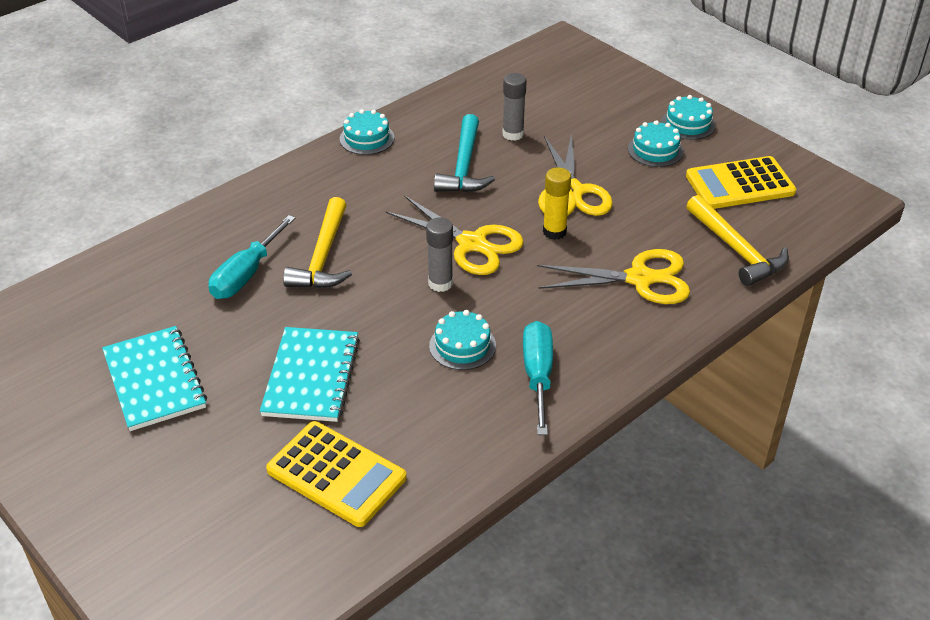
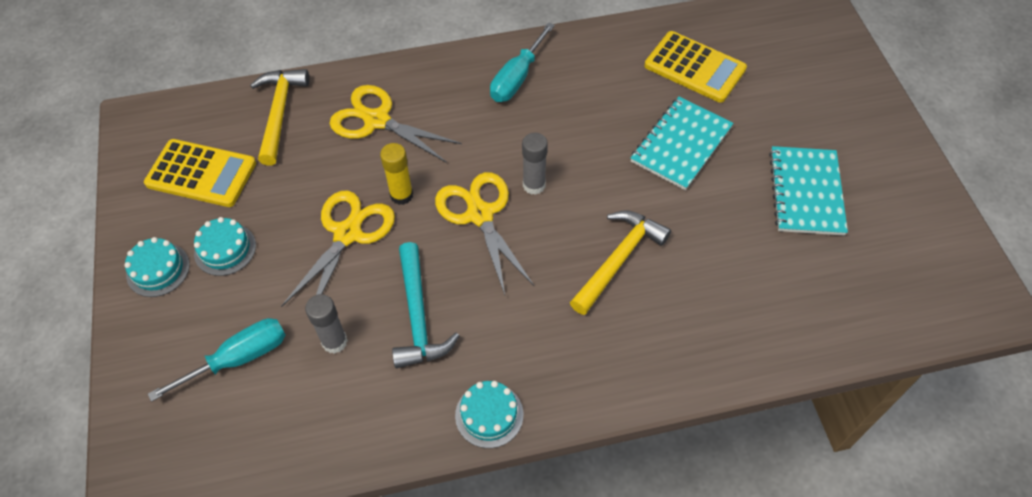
camera: 150 degrees left, 15 degrees up
turquoise screwdriver [208,215,296,299] -> turquoise screwdriver moved to [148,318,285,402]
yellow calculator [266,421,407,527] -> yellow calculator turned 150 degrees clockwise [644,31,747,103]
turquoise cake [429,310,496,370] -> none
turquoise hammer [434,114,495,193] -> turquoise hammer turned 135 degrees clockwise [392,242,460,368]

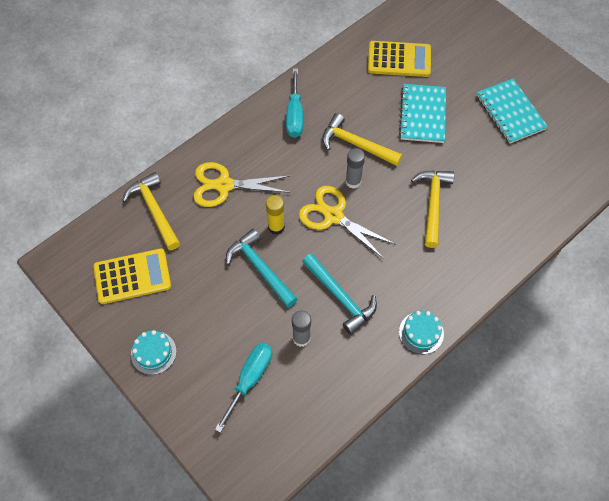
camera: 30 degrees left, 5 degrees up
turquoise cake [194,217,256,276] -> none
yellow scissors [281,191,395,307] -> turquoise hammer [226,229,297,308]
none -> yellow hammer [322,113,402,166]

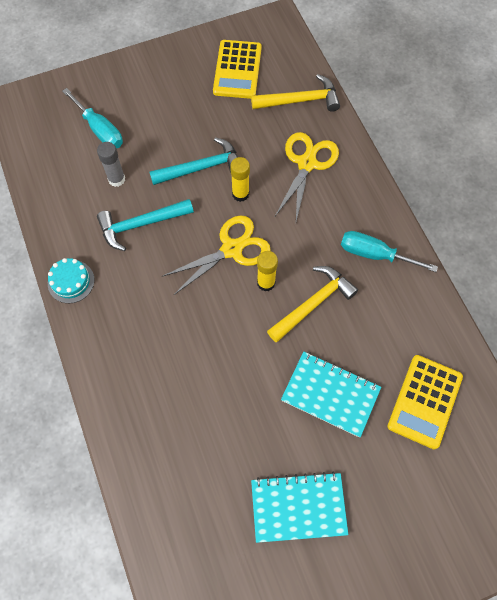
camera: 110 degrees right, 5 degrees up
turquoise cake [131,330,177,375] -> none
grey glue stick [345,148,365,189] -> yellow glue stick [257,251,278,291]
yellow hammer [411,170,455,248] -> none

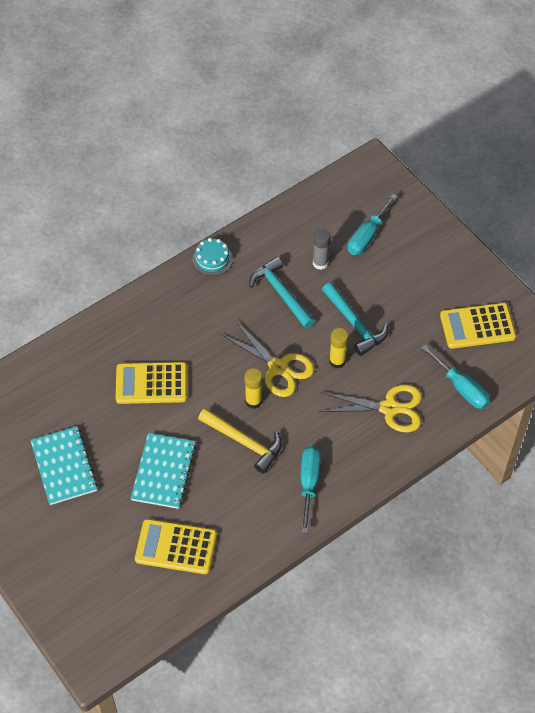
camera: 75 degrees right, 10 degrees down
yellow hammer [251,74,340,112] -> turquoise screwdriver [421,345,490,409]
none -> yellow calculator [116,362,187,404]

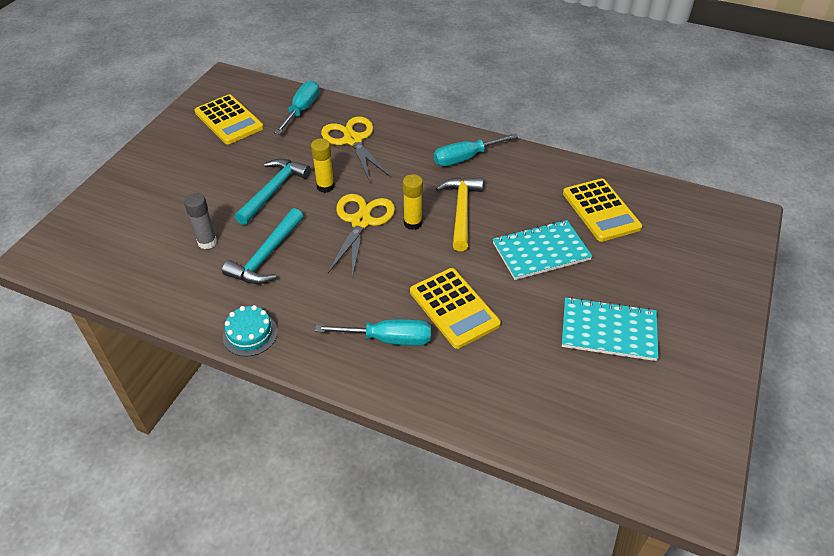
camera: 120 degrees left, 10 degrees down
turquoise notebook [30,426,98,505] -> turquoise notebook turned 60 degrees clockwise [562,297,659,361]
turquoise screwdriver [348,194,398,255] -> turquoise screwdriver moved to [315,319,431,346]

